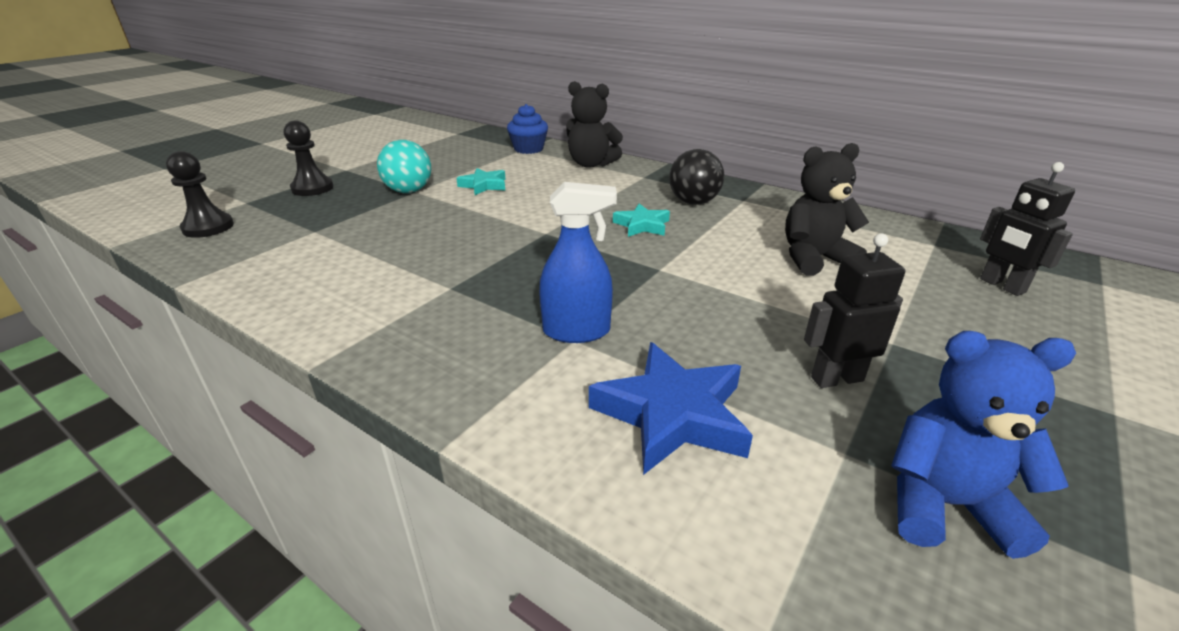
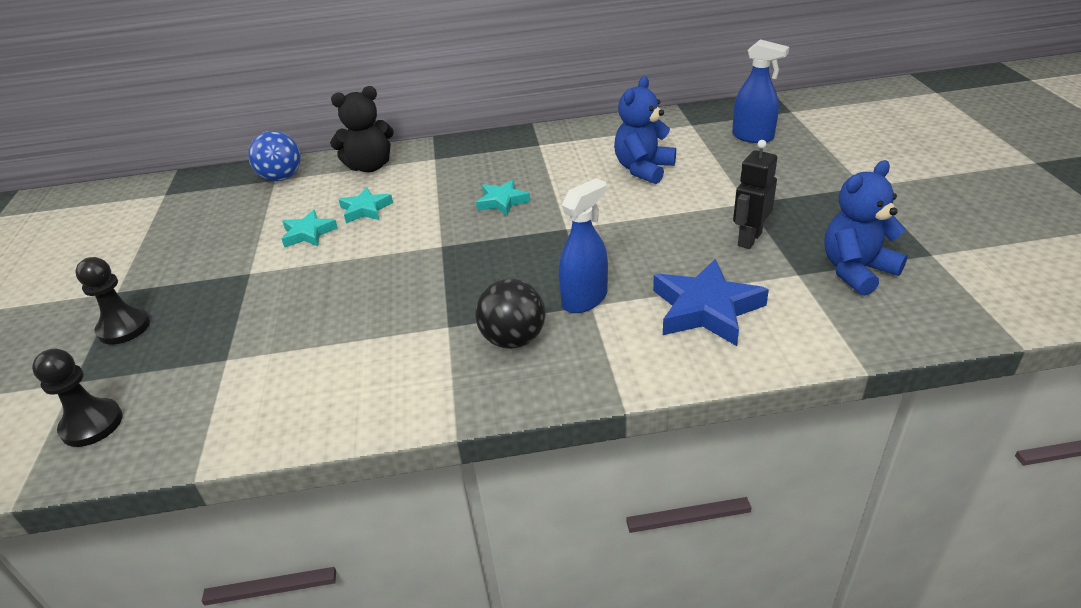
camera: 40 degrees left, 5 degrees up
turquoise ball [377,140,431,193] -> none
blue cupcake [507,104,548,154] -> blue ball [248,131,301,181]
black ball [669,149,724,205] -> black ball moved to [475,278,546,349]
black teddy bear [785,143,869,276] -> blue teddy bear [614,76,676,184]
black robot [980,162,1075,296] -> blue spray bottle [732,39,789,143]
none -> turquoise star [338,187,393,223]

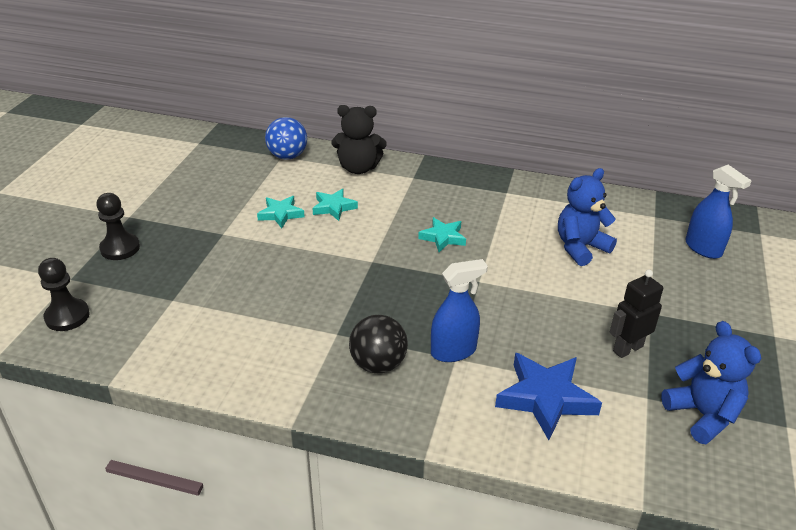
camera: 20 degrees right, 0 degrees up
blue teddy bear [824,160,908,296] -> blue teddy bear turned 75 degrees clockwise [661,321,761,444]

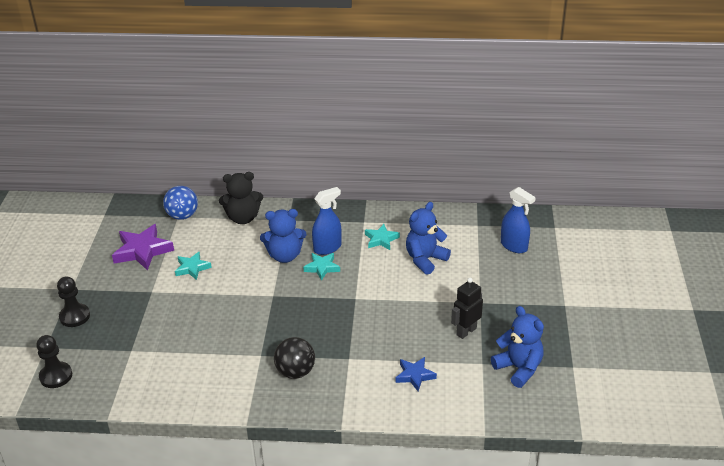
camera: 10 degrees left, 0 degrees up
turquoise star [313,189,358,221] -> turquoise star moved to [365,224,400,250]
blue spray bottle [431,259,488,362] -> blue spray bottle moved to [312,187,342,255]
blue star [495,353,602,440] -> blue star [395,357,437,391], size x0.59
none -> purple star [112,224,174,271]
none -> blue teddy bear [260,209,307,263]

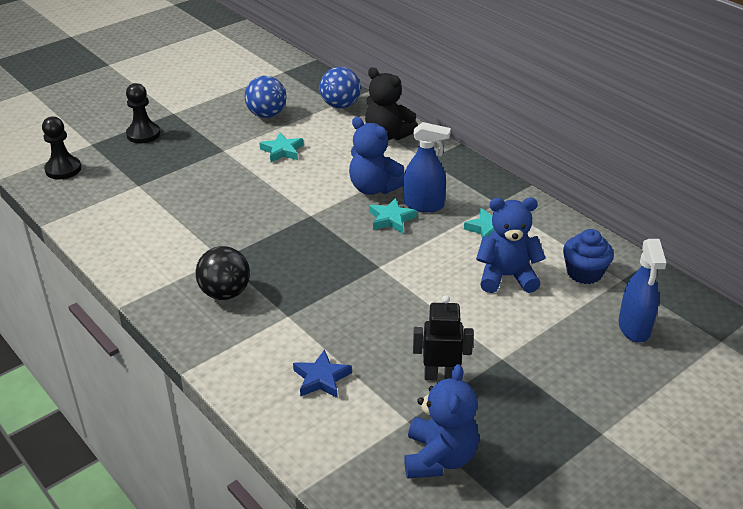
camera: 45 degrees right, 0 degrees up
purple star [112,224,174,271] -> blue ball [245,76,286,118]
none -> blue cupcake [563,229,614,284]

